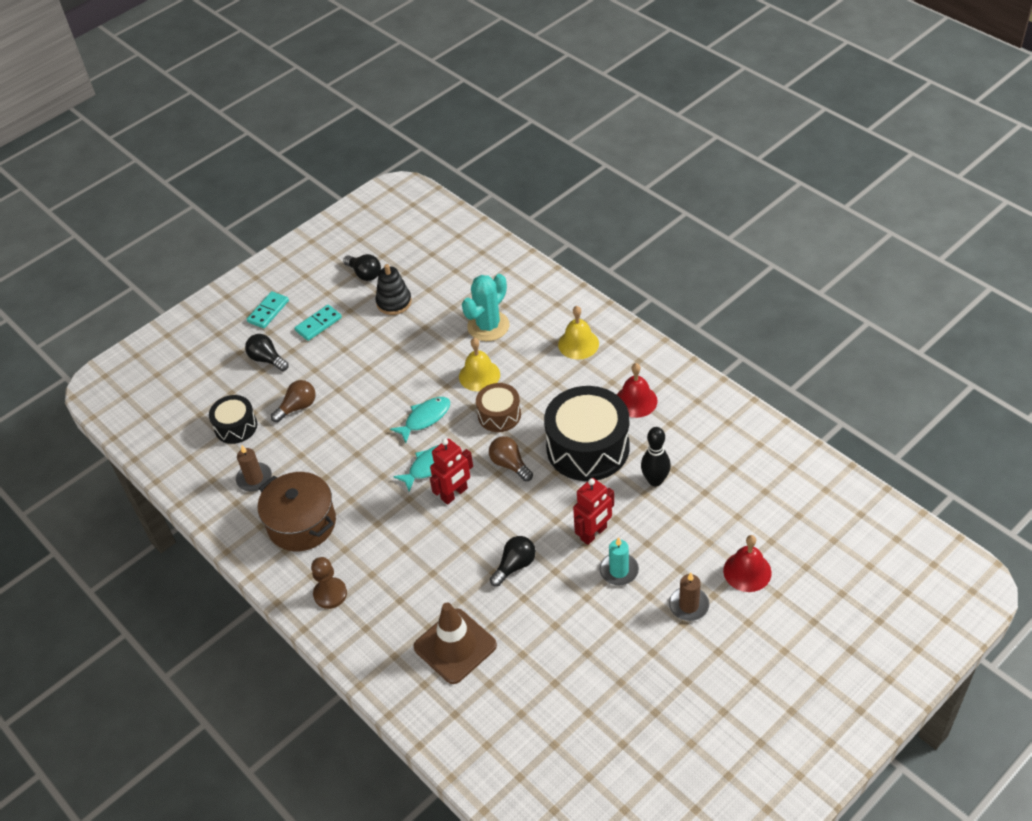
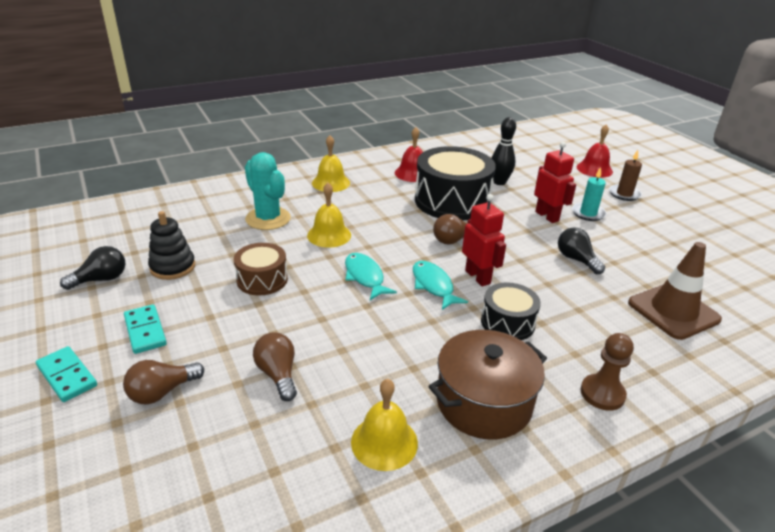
camera: 80 degrees left, 15 degrees down
black drum [209,395,257,444] -> black drum moved to [481,282,541,340]
brown candle [236,445,272,492] -> yellow bell [351,379,418,471]
black light bulb [245,334,289,371] -> brown light bulb [123,360,204,405]
brown drum [476,383,521,432] -> brown drum moved to [234,243,288,295]

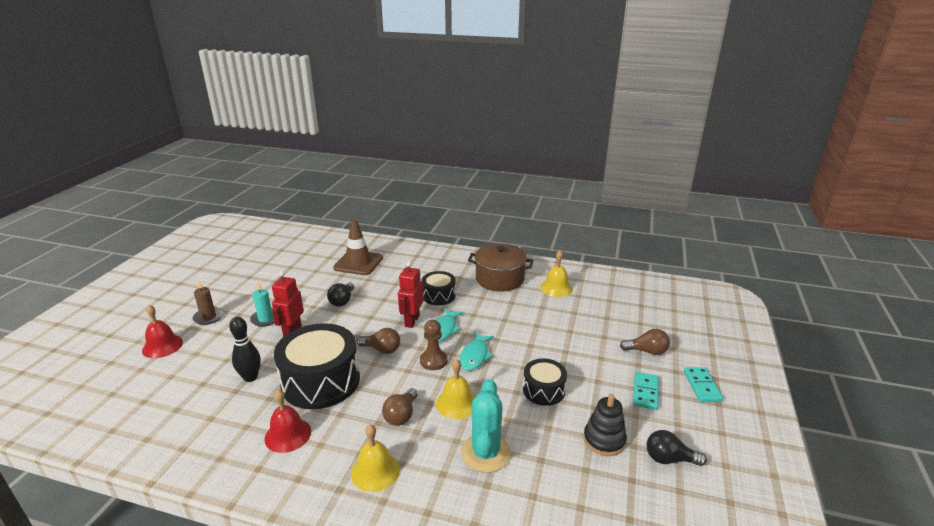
camera: 135 degrees left, 5 degrees down
brown drum [234,243,288,295] -> black drum [523,359,567,406]
brown light bulb [253,333,297,401] -> brown light bulb moved to [382,388,418,426]
brown pawn [581,333,634,411] -> brown pawn moved to [420,320,448,370]

